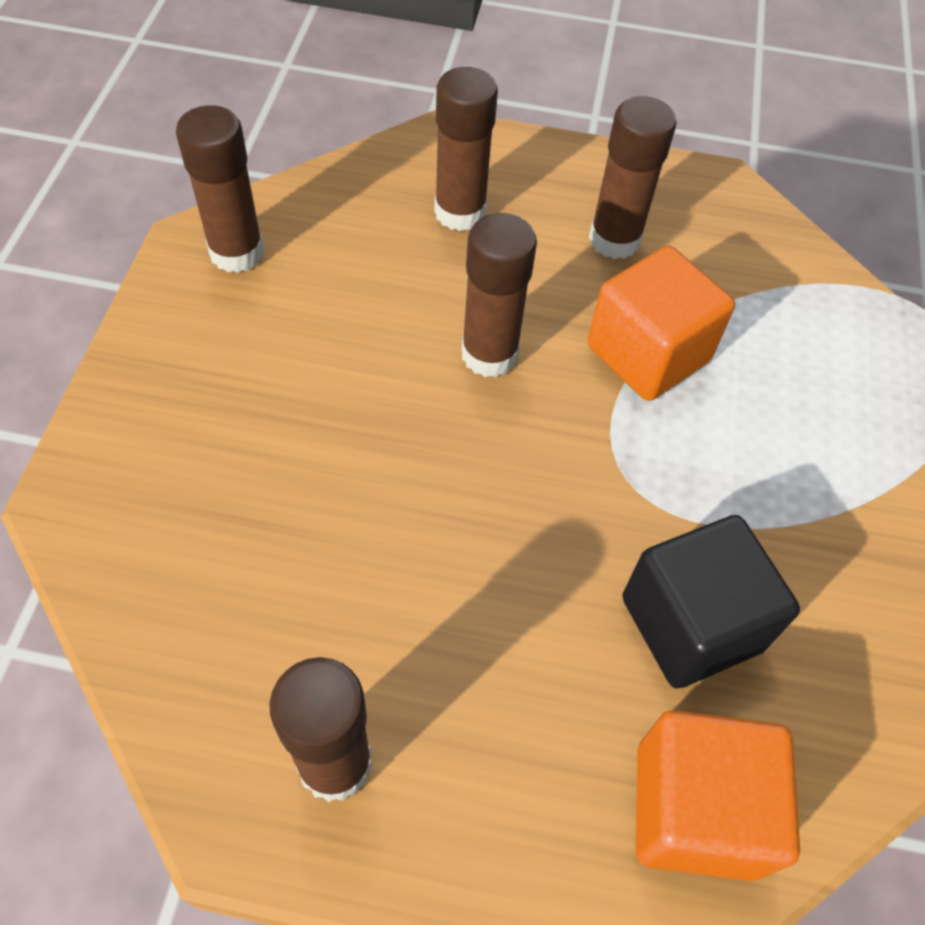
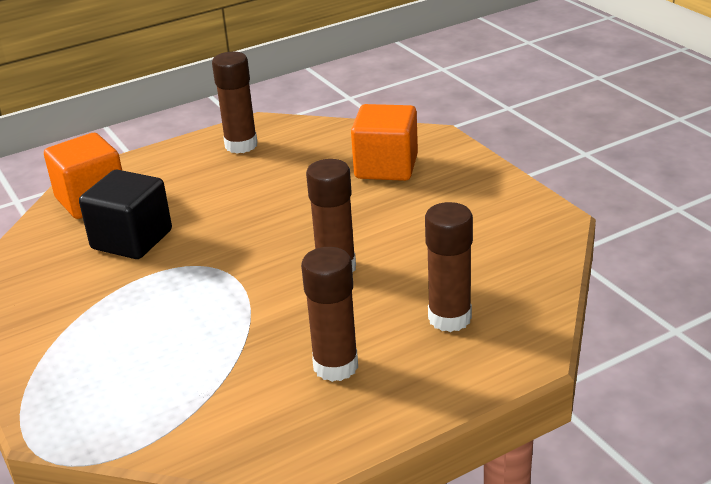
camera: 145 degrees right, 25 degrees down
brown glue stick [176,105,264,273] -> none
orange cube [588,246,735,401] -> orange cube moved to [351,104,418,181]

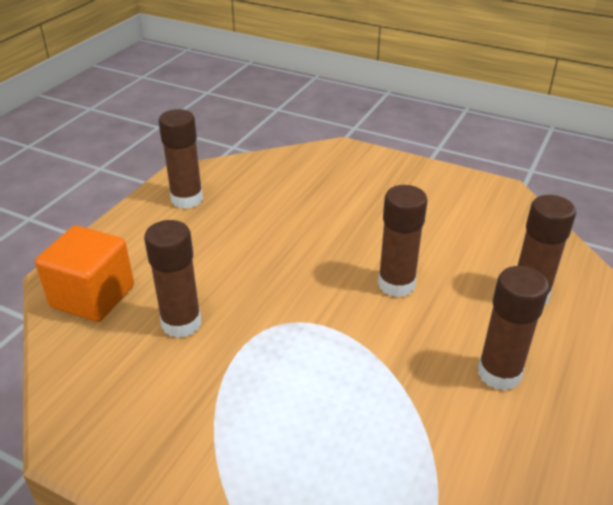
camera: 35 degrees left, 5 degrees up
black cube [79,170,172,259] -> brown glue stick [144,220,201,338]
orange cube [351,104,418,181] -> none

